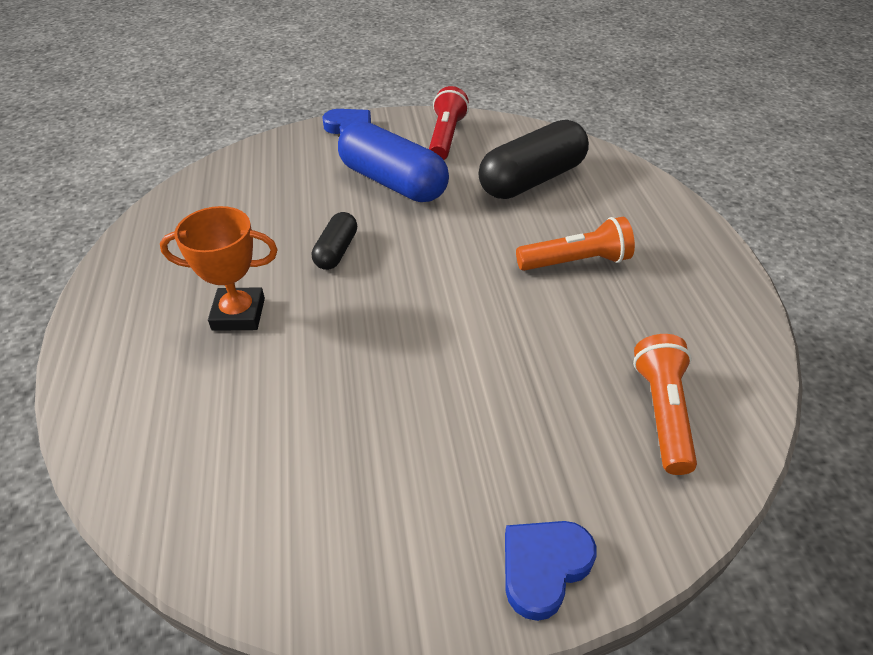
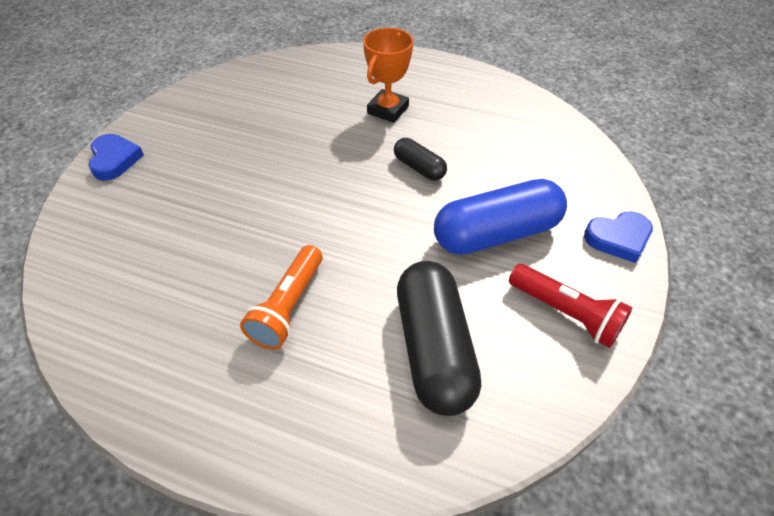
camera: 120 degrees right, 5 degrees up
orange flashlight [633,334,697,475] -> none

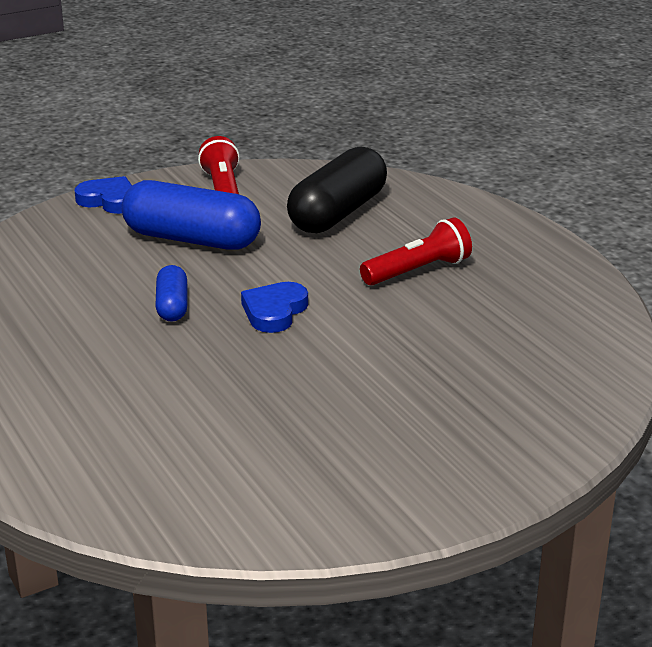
camera: 140 degrees left, 20 degrees down
blue heart [89,134,144,181] -> blue heart moved to [241,282,308,333]
orange flashlight [240,245,323,349] -> red flashlight [360,217,472,285]
orange trophy [363,28,413,123] -> none
black capsule [394,138,447,181] -> blue capsule [155,265,188,321]

